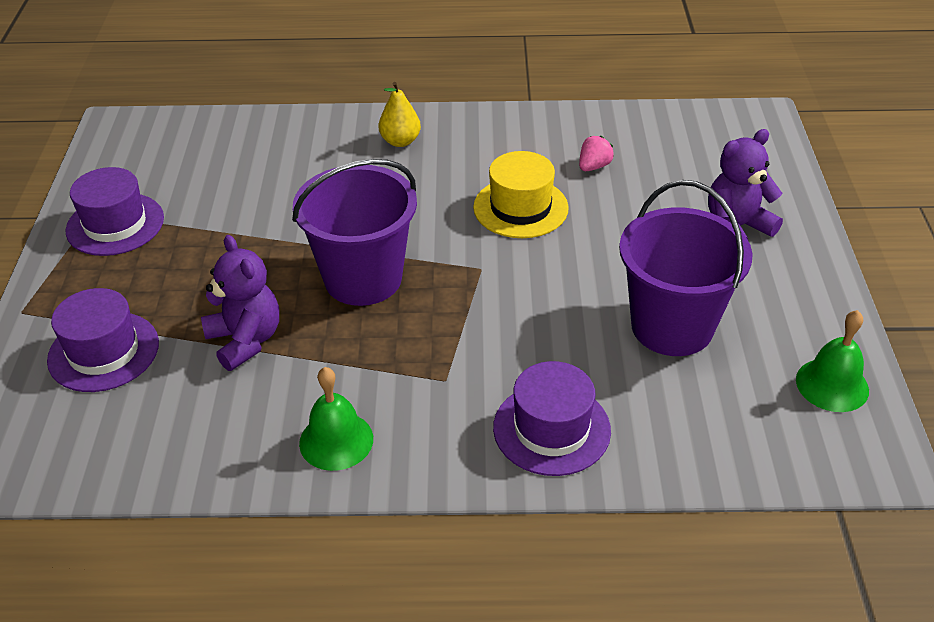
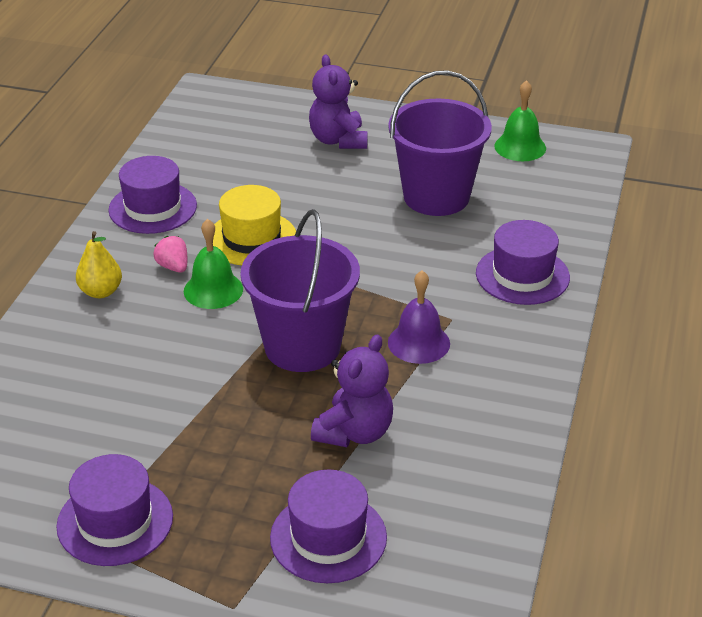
camera: 75 degrees left, 5 degrees down
purple teddy bear [201,235,279,371] -> purple teddy bear turned 135 degrees clockwise [311,334,393,447]
green bell [299,367,373,471] -> green bell moved to [184,219,243,309]
pink strawberry [579,136,614,171] -> pink strawberry moved to [153,236,187,272]
none -> purple hat [108,156,197,234]
none -> purple bell [388,271,450,364]

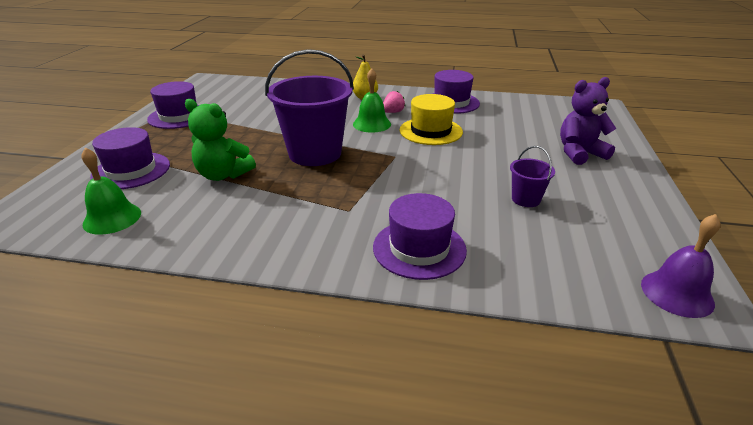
camera: 85 degrees right, 5 degrees down
purple teddy bear [311,334,393,447] -> green teddy bear [185,99,256,181]
purple bucket [388,70,492,216] -> purple bucket [510,146,555,207], size x0.45
purple bell [388,271,450,364] -> purple bell moved to [641,214,721,318]
green bell [494,80,546,161] -> green bell moved to [81,147,141,235]

